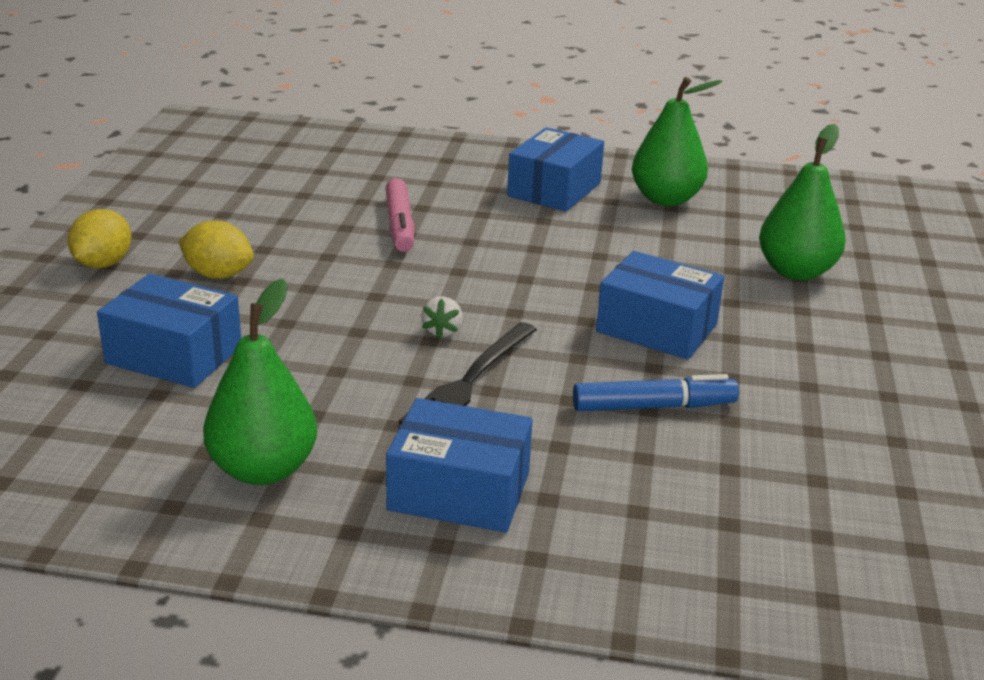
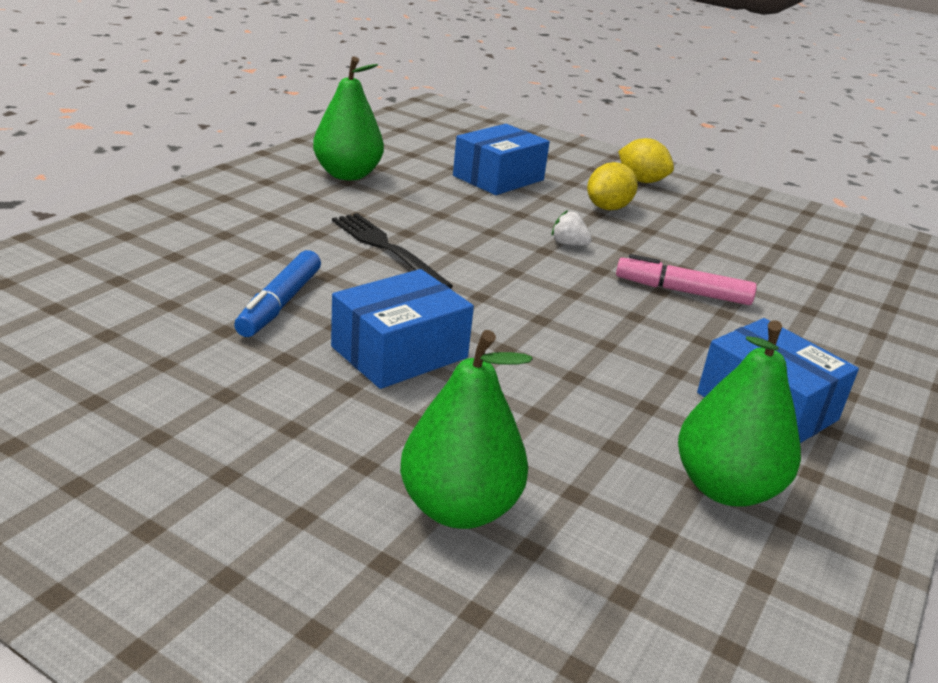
camera: 110 degrees right, 0 degrees up
blue box [386,398,533,533] -> none
white strawberry [421,296,463,339] -> white strawberry moved to [552,210,592,246]

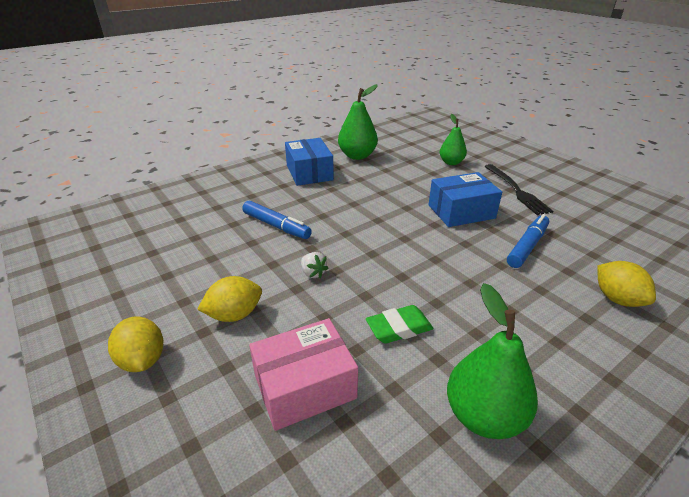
camera: 155 degrees left, 5 degrees up
black fork [332,213,453,288] -> black fork moved to [484,164,553,215]
green pear [400,330,533,529] -> green pear [440,114,467,165], size x0.65
blue box [453,124,550,195] -> pink box [249,318,358,431]
pink marker [616,254,757,305] -> blue marker [242,201,312,239]
none -> green eraser [366,305,434,344]
none -> yellow lemon [597,261,656,307]

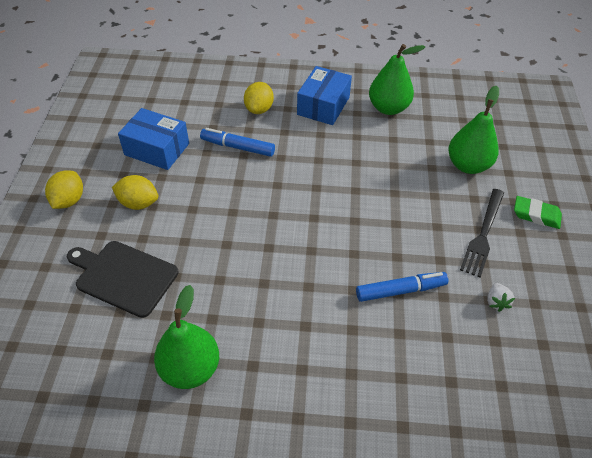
camera: 40 degrees right, 15 degrees up
blue marker [242,201,312,239] -> blue marker turned 120 degrees clockwise [200,128,275,157]
pink box [249,318,358,431] -> black cutting board [67,241,179,318]
white strawberry [301,252,328,278] -> white strawberry moved to [487,283,515,312]
green eraser [366,305,434,344] -> green eraser moved to [514,196,562,229]
blue box [429,172,502,227] -> blue box moved to [118,108,189,170]
green pear [440,114,467,165] -> green pear [448,86,499,174], size x1.53
yellow lemon [597,261,656,307] -> yellow lemon moved to [244,82,274,114]

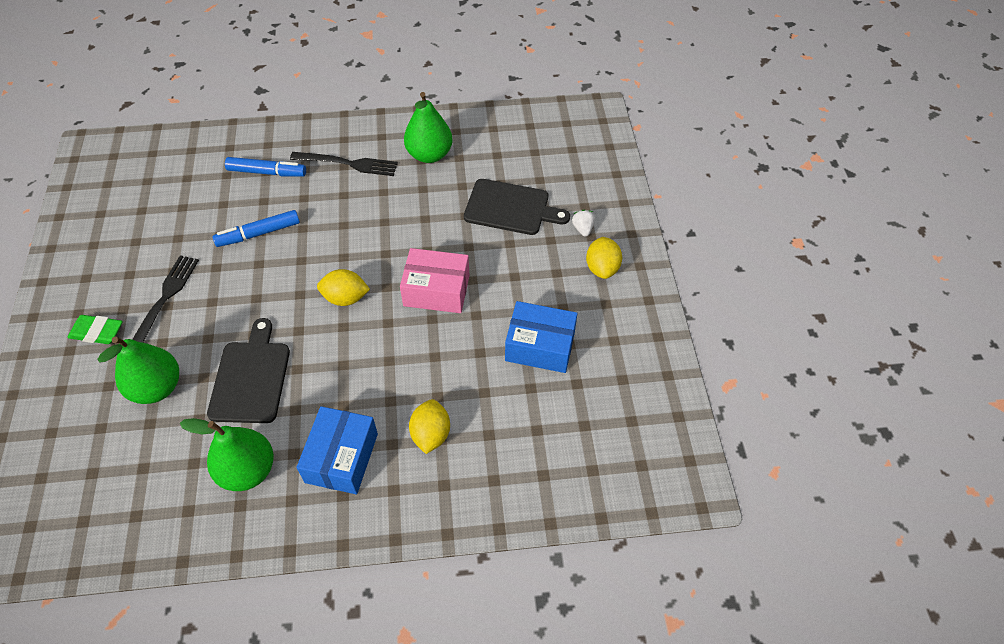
camera: 170 degrees right, 5 degrees up
yellow lemon [112,175,158,210] -> yellow lemon moved to [317,269,370,306]
blue marker [200,128,275,157] -> blue marker moved to [225,157,306,177]
white strawberry [487,283,515,312] -> white strawberry moved to [572,210,595,237]
none -> black cutting board [207,318,290,423]
none -> black fork [290,152,398,176]
none -> pink box [400,248,470,313]

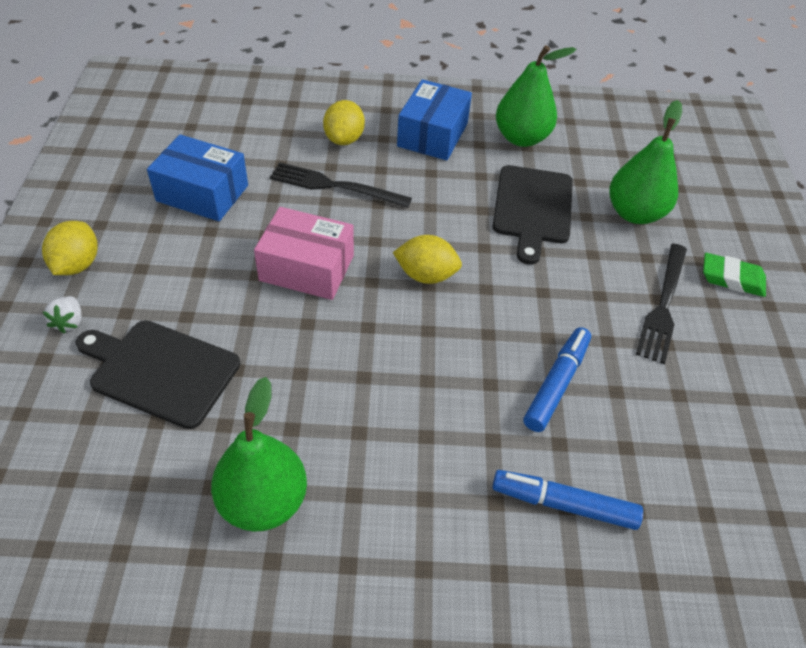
camera: 175 degrees left, 5 degrees down
blue marker [213,210,300,247] -> blue marker turned 45 degrees counterclockwise [523,327,591,432]
black fork [290,152,398,176] -> black fork moved to [270,162,412,208]

